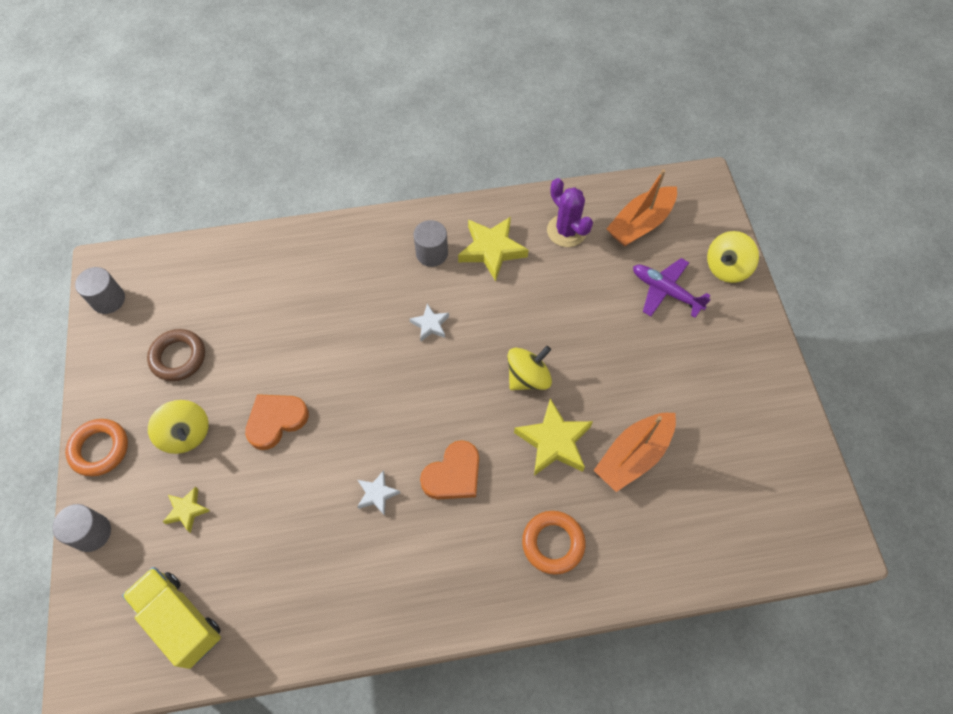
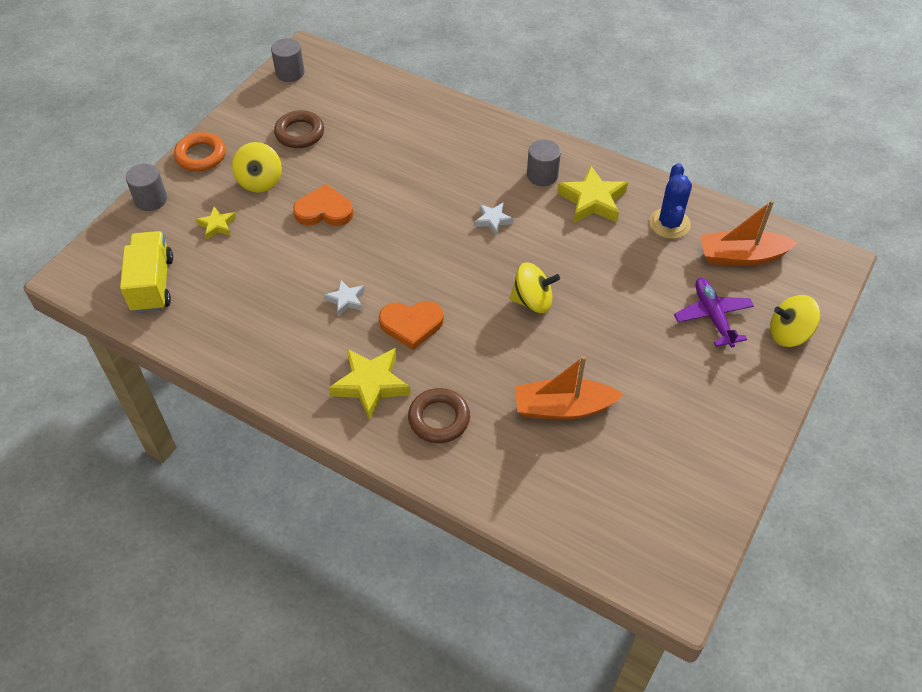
camera: 40 degrees right, 10 degrees down
yellow star [514,398,593,476] -> yellow star moved to [329,348,411,421]
orange ring [522,511,586,575] -> brown ring [408,388,470,443]
purple cactus [547,178,593,247] -> blue cactus [649,163,692,239]

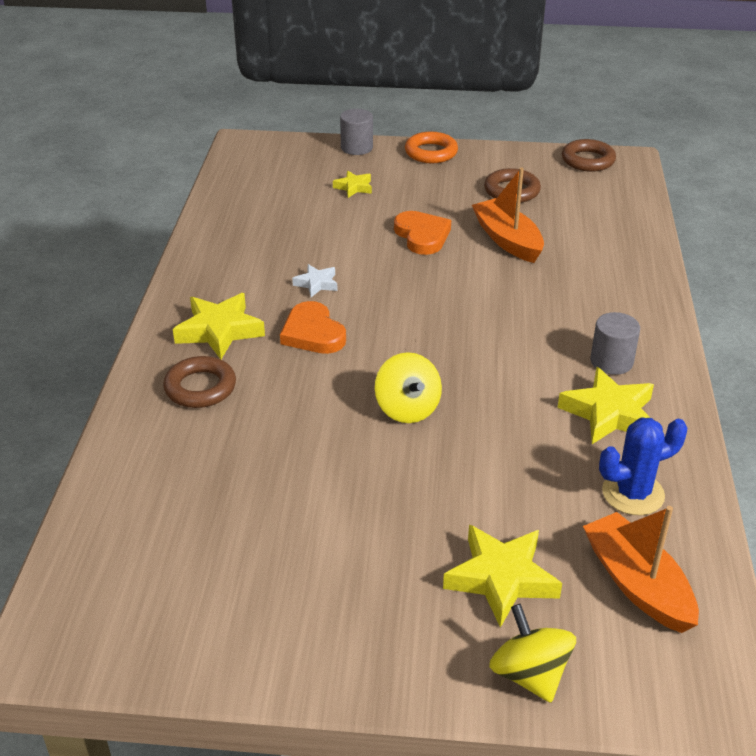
camera: 65 degrees right, 15 degrees down
yellow truck [120,231,173,313] -> none
yellow spinning top [232,142,282,193] -> none
grey cylinder [271,38,305,82] -> brown ring [562,139,616,172]
white star [475,203,514,235] -> none
orange boat [515,356,623,420] -> orange boat moved to [472,168,544,263]
purple plane [674,278,754,347] -> yellow star [443,525,562,628]

